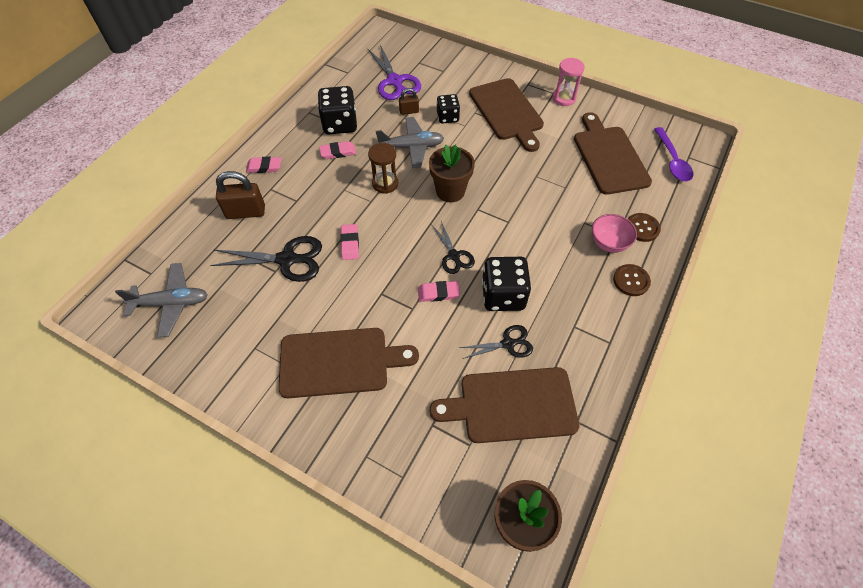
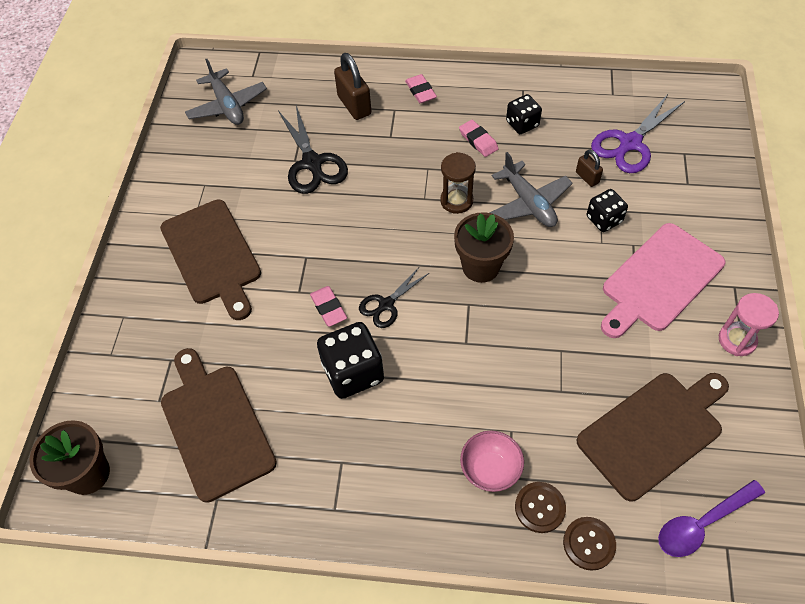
camera: 70 degrees right, 0 degrees up
black dice [318,86,357,134] -> black dice [506,94,542,134], size x0.61
pink eraser [340,224,359,260] -> none
black scissors [459,325,533,359] -> none
brown cutting board [469,78,544,152] -> pink cutting board [601,223,725,338]
brown button [613,264,651,296] -> brown button moved to [563,517,616,571]

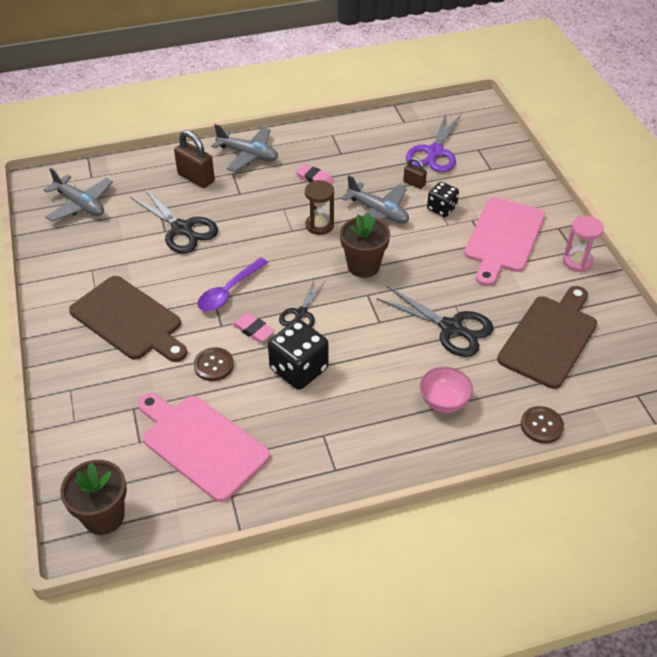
camera: 25 degrees left, 10 degrees down
brown cutting board [161,348,277,503] -> pink cutting board [138,393,270,502]
pink eraser [405,74,437,103] -> grey plane [211,124,278,172]
black dice [506,94,542,134] -> none
brown button [515,482,566,533] -> brown button moved to [194,347,234,381]
purple spoon [658,480,765,557] -> purple spoon moved to [198,257,268,311]
none -> black scissors [376,286,493,357]

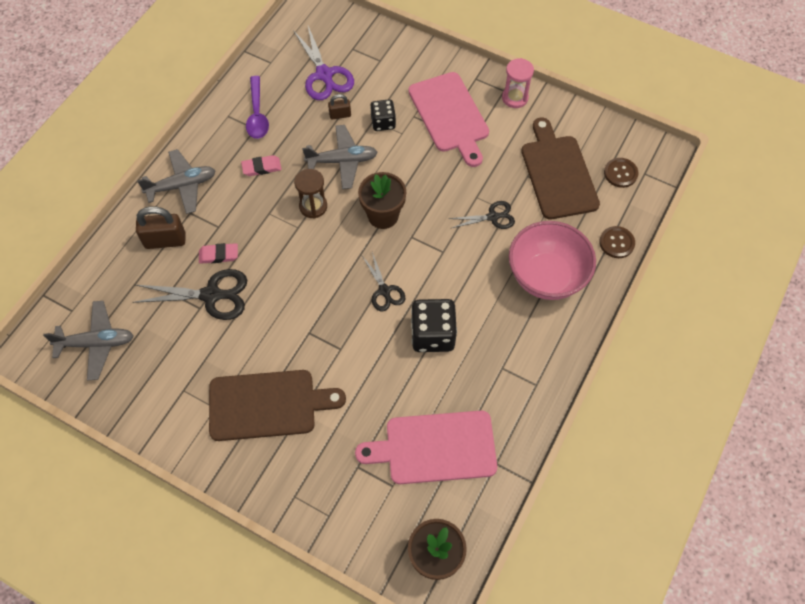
camera: 45 degrees left, 15 degrees up
brown button [194,347,234,381] -> brown button moved to [604,158,638,188]
purple spoon [198,257,268,311] -> purple spoon moved to [246,76,269,139]
pink eraser [232,313,275,343] -> pink eraser moved to [199,243,238,264]
black scissors [376,286,493,357] -> black scissors [448,201,515,229], size x0.61
pink bowl [420,367,473,413] -> pink bowl [509,221,596,300], size x1.86

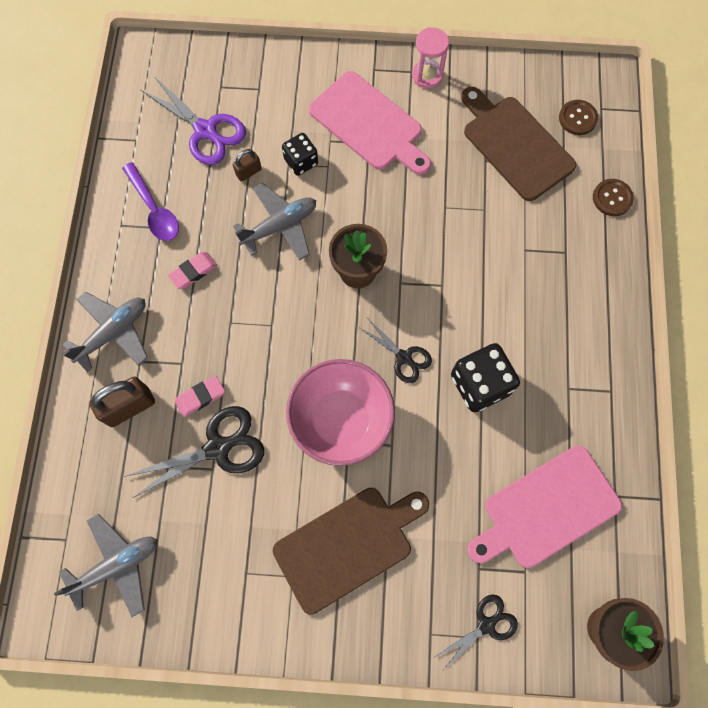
camera: 25 degrees left, 10 degrees up
brown hourglass [294,169,327,219] -> none
black scissors [448,201,515,229] -> black scissors moved to [435,594,518,669]
pink bowl [509,221,596,300] -> pink bowl moved to [286,359,395,466]

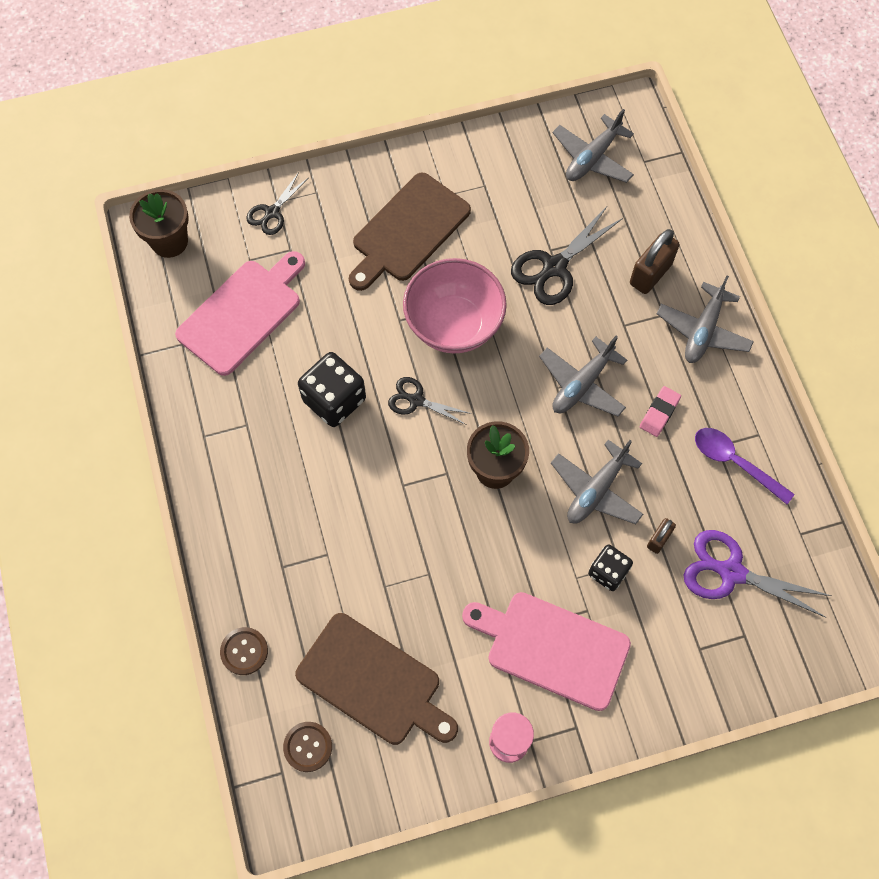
camera: 160 degrees right, 5 degrees down
pink eraser [175,376,225,417] -> none
none -> grey plane [539,336,627,417]

